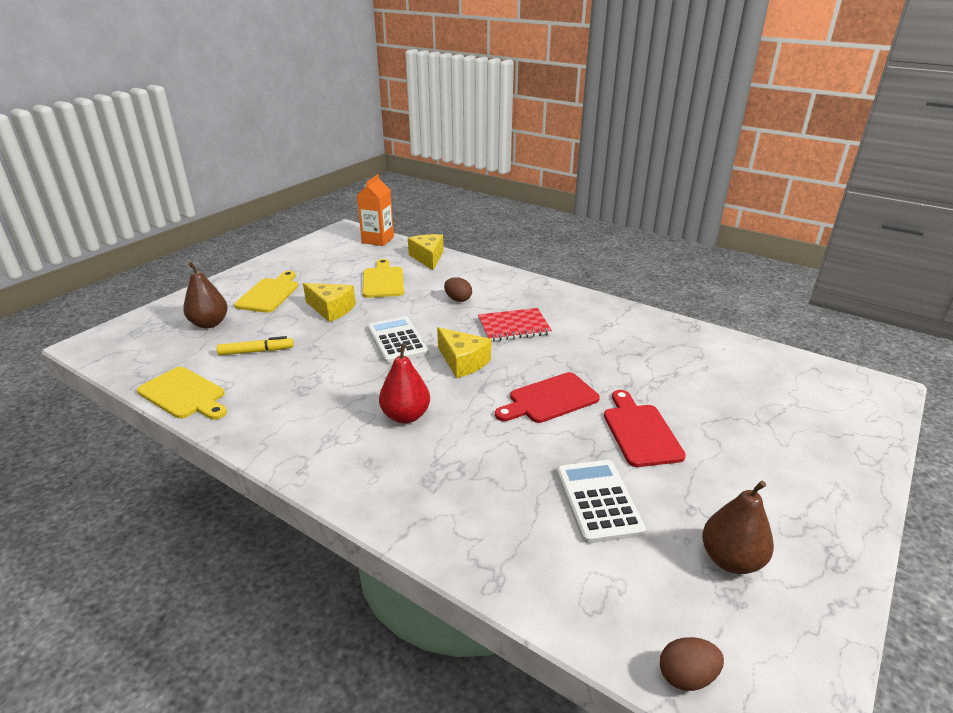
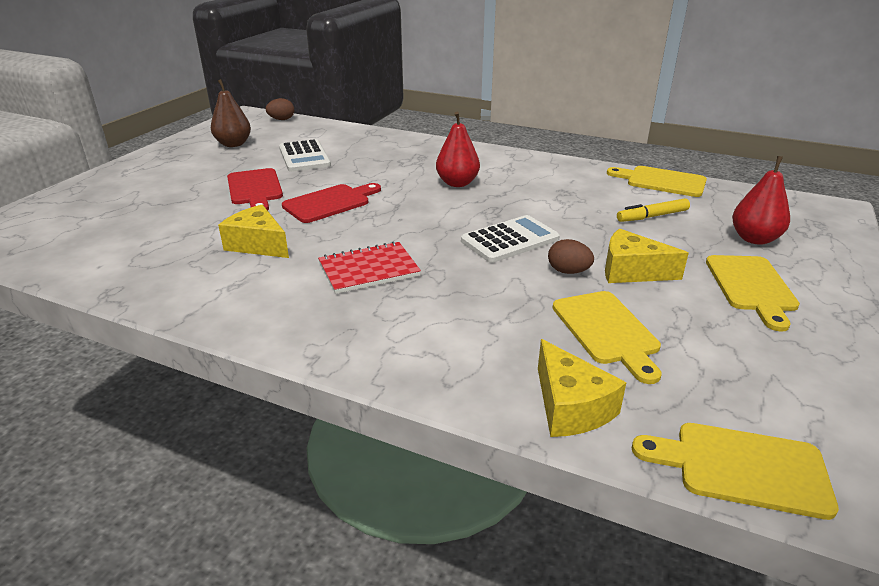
camera: 170 degrees right, 0 degrees up
brown pear [183,262,228,328] -> red pear [732,156,790,245]
orange carton [357,174,394,246] -> yellow cutting board [632,423,839,520]
white calculator [367,316,429,363] -> white calculator turned 90 degrees counterclockwise [461,215,560,263]
yellow cheese [437,327,491,378] -> yellow cheese moved to [218,205,289,258]
brown egg [444,277,472,302] -> brown egg moved to [548,239,594,274]

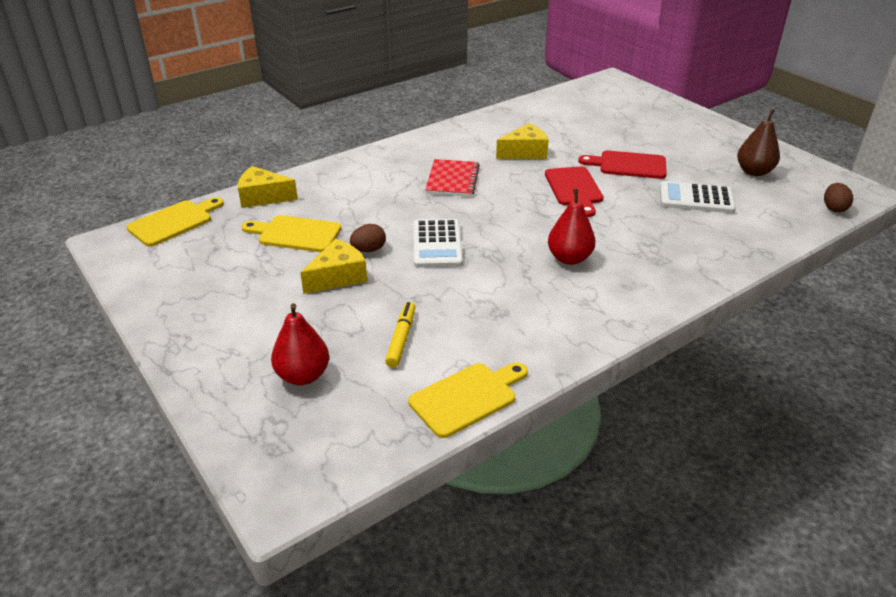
camera: 120 degrees right, 5 degrees up
yellow cutting board [706,255,800,332] -> none

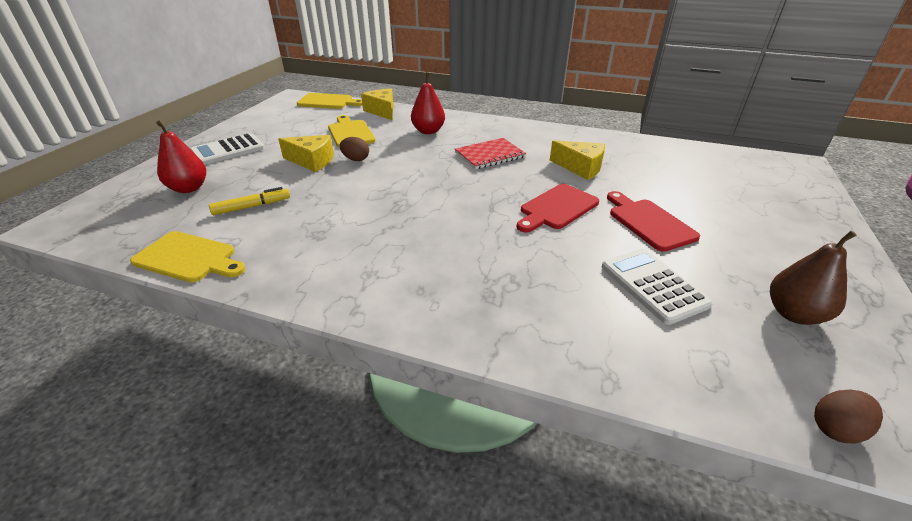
camera: 55 degrees right, 0 degrees up
white calculator [413,219,463,268] -> white calculator moved to [191,133,265,165]
red pear [548,189,596,265] -> red pear moved to [411,72,445,134]

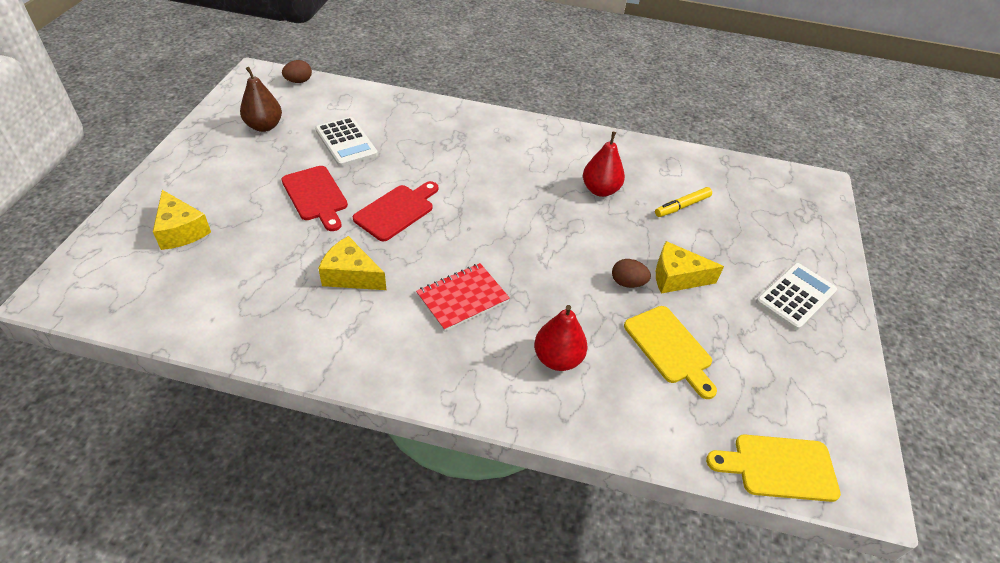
camera: 170 degrees right, 10 degrees up
yellow cutting board [130,231,246,283] -> none
red pear [156,121,206,193] -> red pear moved to [583,132,625,197]
yellow cheese [361,89,393,120] -> yellow cheese moved to [153,190,211,250]

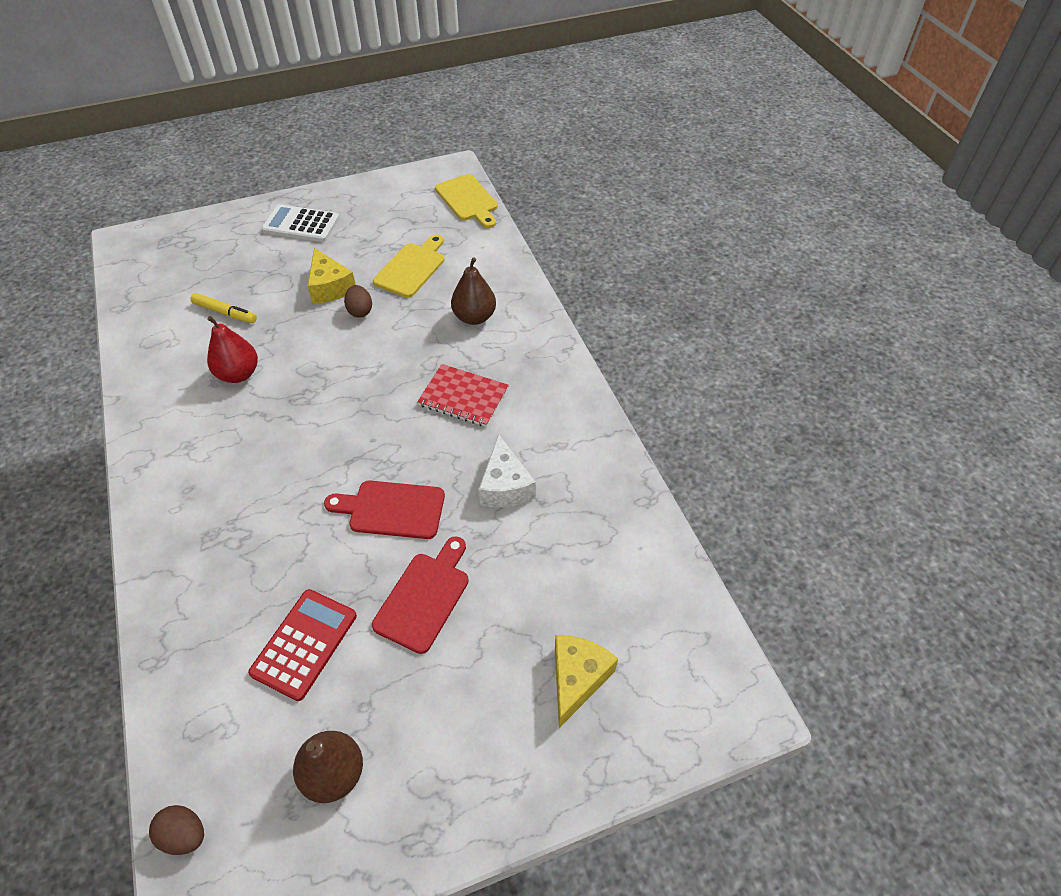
camera: 120 degrees left, 5 degrees up
white calculator [315,117,378,167] -> red calculator [248,589,357,701]
yellow cheese [318,236,386,290] -> white cheese [478,434,536,507]
red pear [534,305,588,371] -> brown pear [451,257,496,325]

